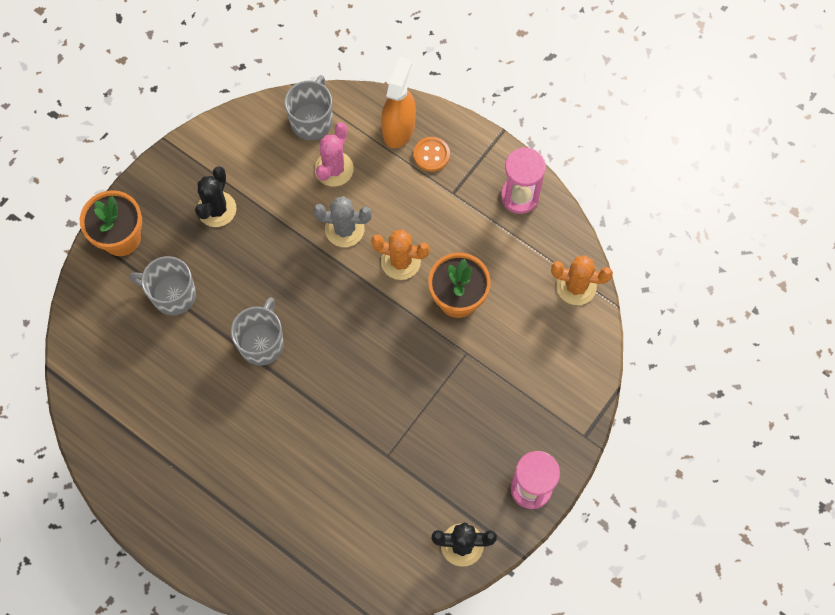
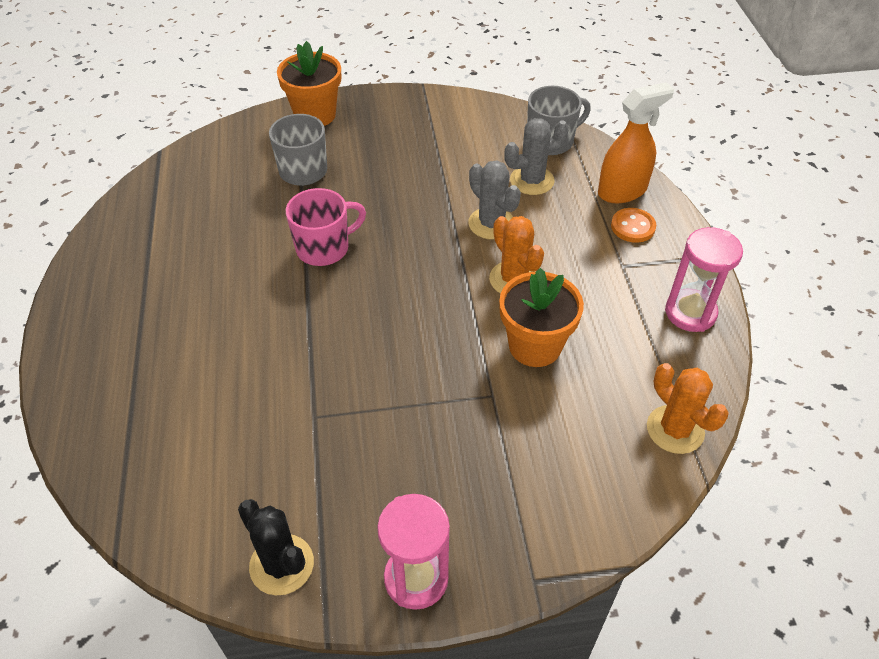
camera: 45 degrees right, 20 degrees down
black cactus [195,166,236,227] -> none
grey mug [231,297,284,366] -> pink mug [286,188,366,266]
pink cactus [315,122,354,186] -> grey cactus [504,118,569,195]

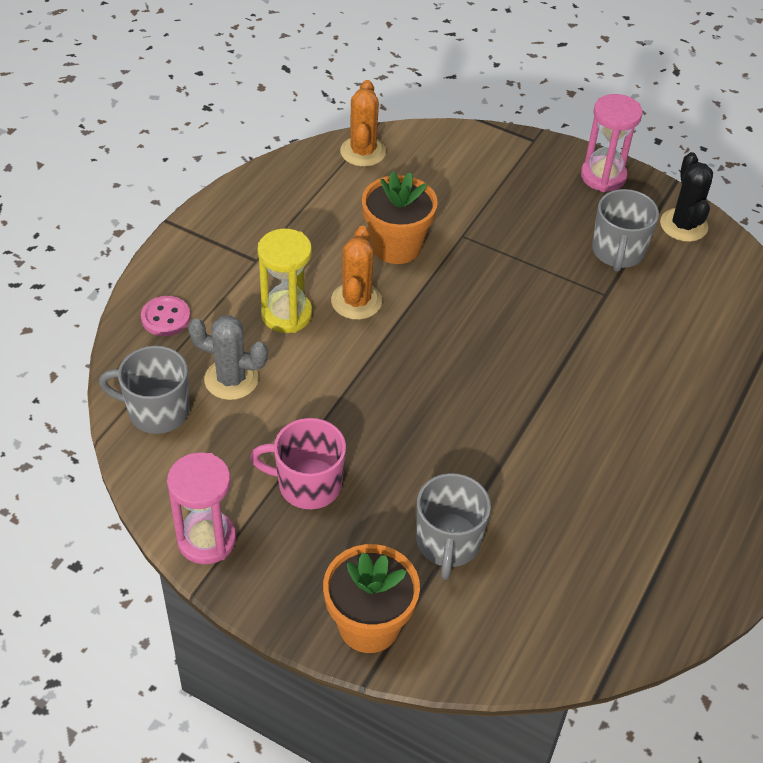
camera: 145 degrees left, 0 degrees up
pink mug [286,188,366,266] -> pink mug moved to [250,418,346,509]
grey cactus [468,160,521,240] -> none
orange spray bottle [598,82,674,203] -> pink button [141,296,190,336]
orange button [611,208,656,243] -> none
pink hourglass [665,227,743,332] -> pink hourglass moved to [167,452,236,564]
none -> yellow hourglass [258,229,312,333]
none -> grey mug [592,189,659,272]

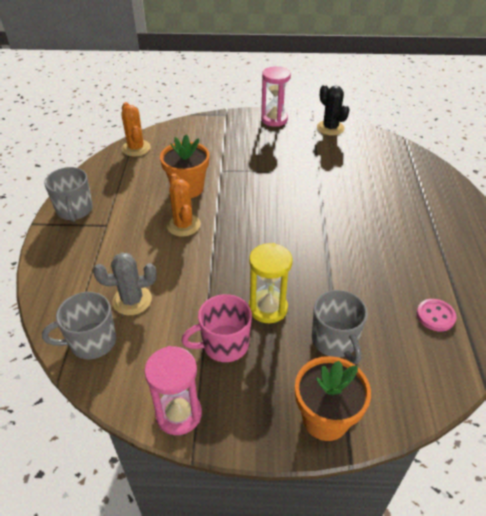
camera: 25 degrees left, 5 degrees down
pink button [141,296,190,336] -> pink button moved to [417,299,456,331]
yellow hourglass [258,229,312,333] -> yellow hourglass moved to [249,243,292,323]
grey mug [592,189,659,272] -> grey mug moved to [44,167,93,222]

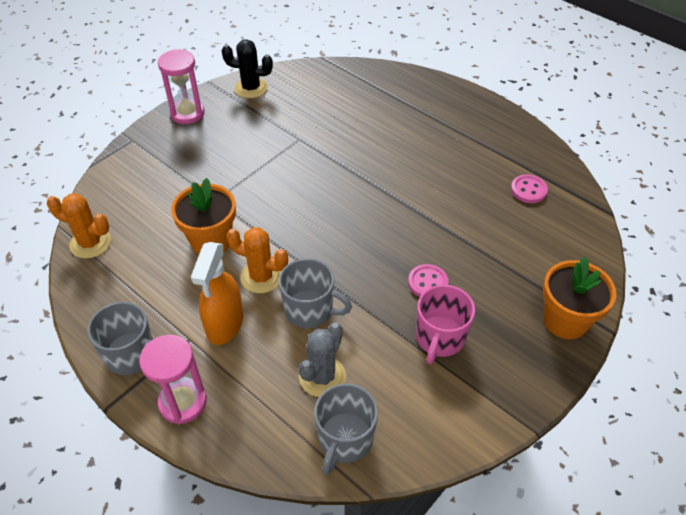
camera: 50 degrees left, 5 degrees up
pink hourglass [144,346,202,435] -> pink hourglass moved to [139,335,207,424]
yellow hourglass [249,243,292,323] -> pink button [408,264,448,297]
grey mug [312,290,368,364] -> grey mug moved to [279,258,352,328]
none -> orange spray bottle [191,242,243,345]

